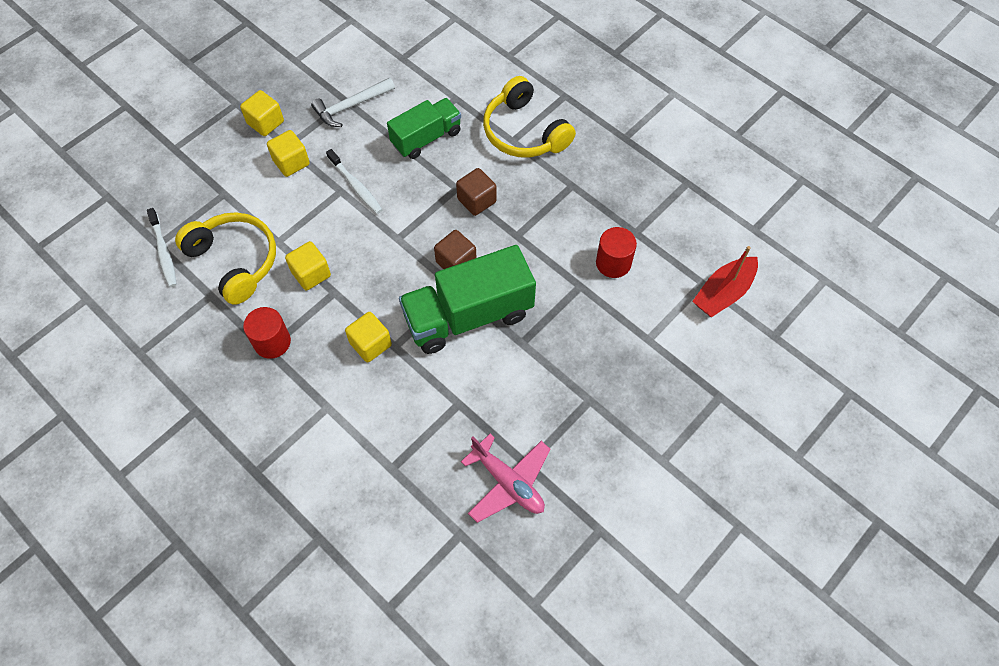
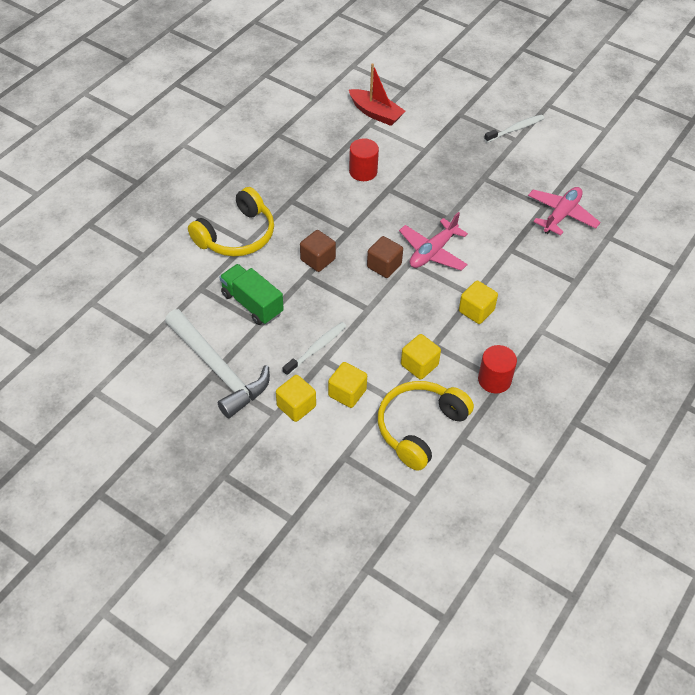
camera: 100 degrees left, 10 degrees down
white toothbrush [147,208,177,287] -> white toothbrush moved to [484,115,544,142]
yellow cube [240,90,284,136] -> yellow cube moved to [328,362,367,408]
white hammer [311,78,395,127] -> white hammer [165,309,270,418], size x1.59
green truck [399,245,536,354] -> pink plane [399,212,468,271]

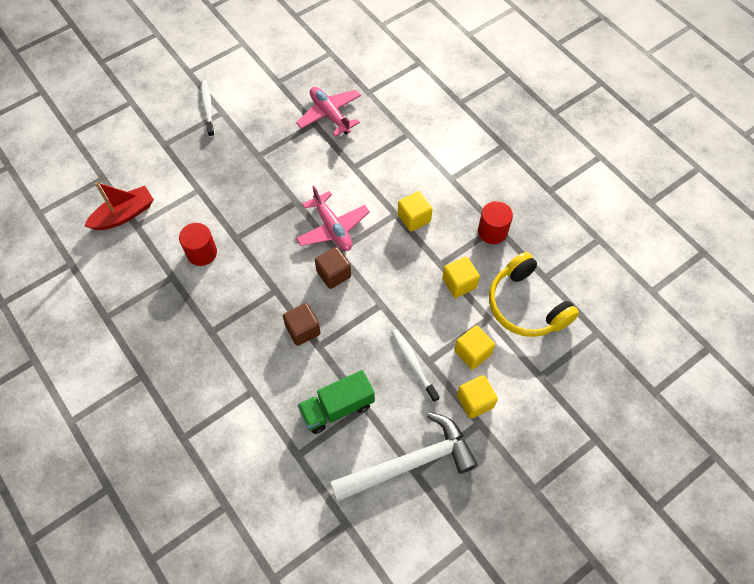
camera: 70 degrees left, 10 degrees up
yellow headphones [188,187,274,256] -> none

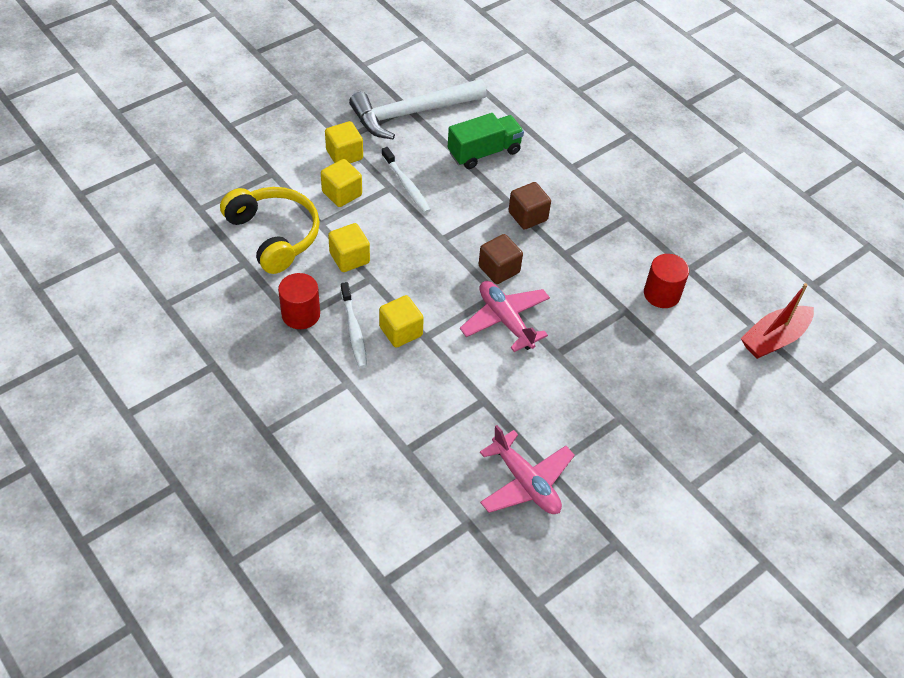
camera: 175 degrees right, 10 degrees down
white toothbrush [201,80,215,137] -> white toothbrush moved to [341,282,367,368]

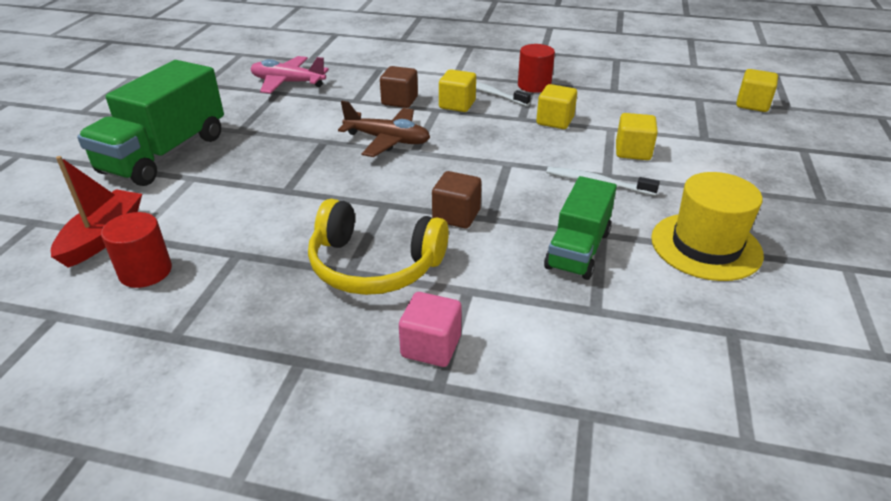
camera: 145 degrees right, 15 degrees down
yellow headphones [220,187,320,274] -> yellow headphones moved to [308,199,449,295]
yellow cube [325,121,363,163] -> yellow cube moved to [736,69,778,112]
white hammer [349,79,487,139] -> yellow hat [651,172,764,281]
pink plane [460,281,550,352] -> brown plane [338,101,430,157]
brown cube [479,234,523,284] -> brown cube moved to [380,66,418,108]
red cylinder [644,254,689,308] -> red cylinder moved to [101,212,172,288]
none -> green truck [77,60,224,186]
none -> pink cube [399,292,462,367]

